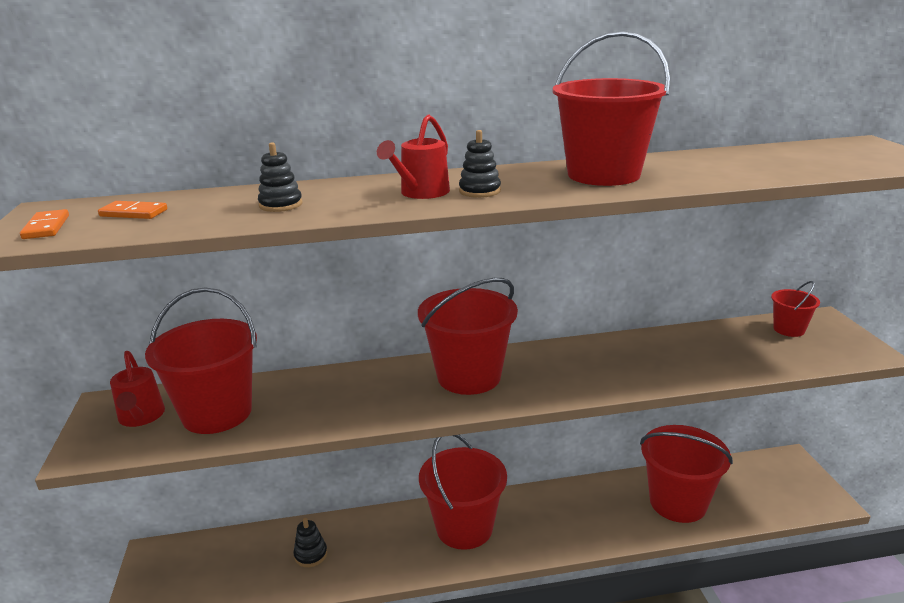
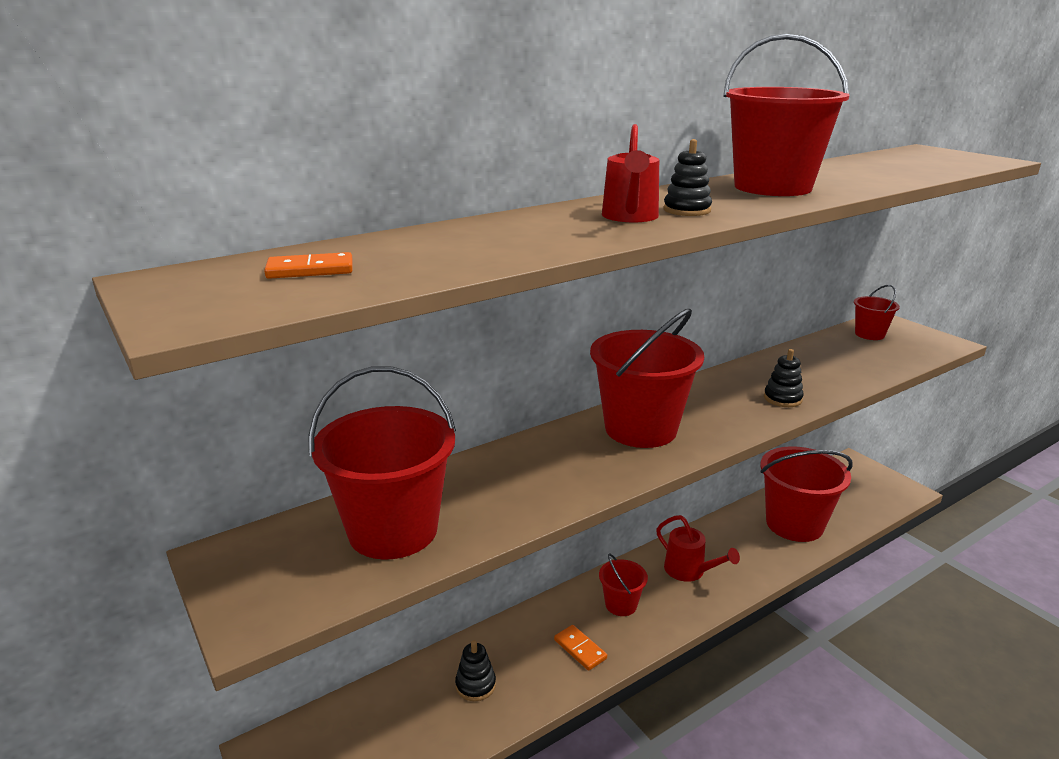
camera: 25 degrees left, 0 degrees up
orange domino [20,209,69,239] -> orange domino moved to [554,625,607,671]
red watering can [110,351,165,427] -> red watering can moved to [656,515,740,582]
black stacking toy [258,142,303,212] -> black stacking toy moved to [764,349,804,407]
red bucket [419,435,507,550] -> red bucket [599,553,648,616], size x0.50

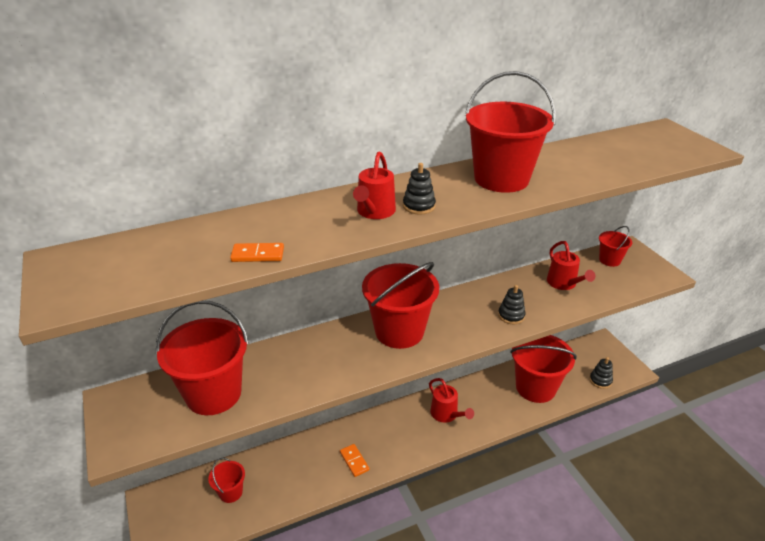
camera: 10 degrees right, 10 degrees up
orange domino [264,252,353,279] -> orange domino moved to [230,243,284,262]
black stacking toy [455,640,496,701] -> black stacking toy moved to [589,357,613,389]
red bucket [599,553,648,616] -> red bucket moved to [208,458,245,503]
none -> red watering can [547,241,595,290]

